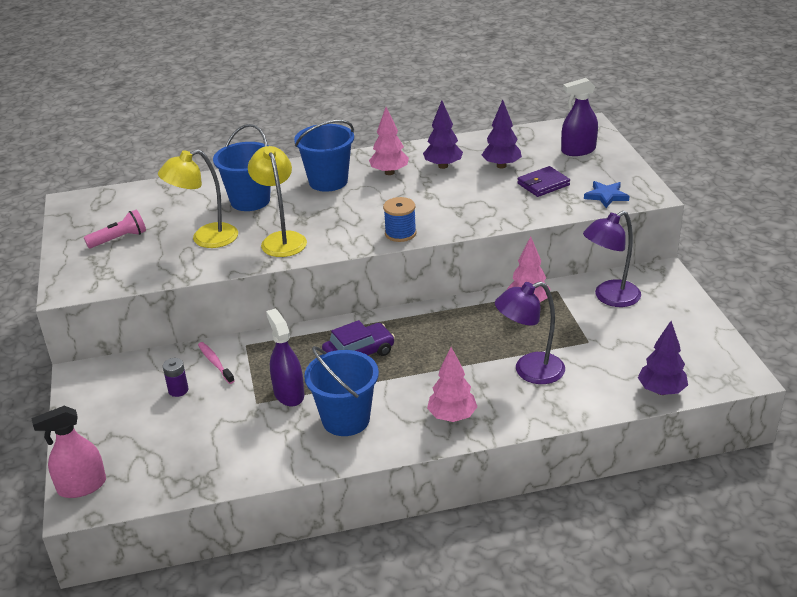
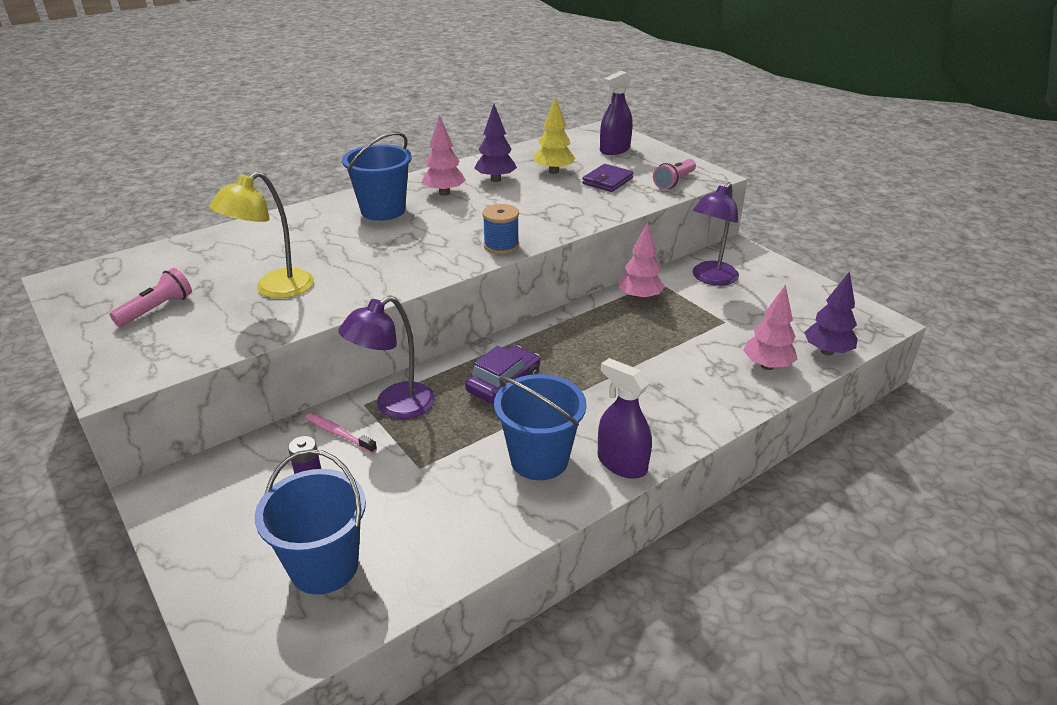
camera: 25 degrees left, 0 degrees up
pink spray bottle [31,406,106,498] -> none
blue bucket [213,124,271,211] -> blue bucket moved to [255,449,366,595]
yellow lamp [248,146,307,257] -> none
purple spray bottle [266,309,304,406] -> purple spray bottle moved to [598,358,652,479]
pink tree [427,347,477,422] -> pink tree moved to [743,284,798,370]
purple tree [482,100,522,168] -> yellow tree [534,96,575,174]
purple lamp [495,281,565,384] -> purple lamp moved to [338,296,435,419]
blue star [584,181,629,208] -> pink flashlight [653,159,696,189]

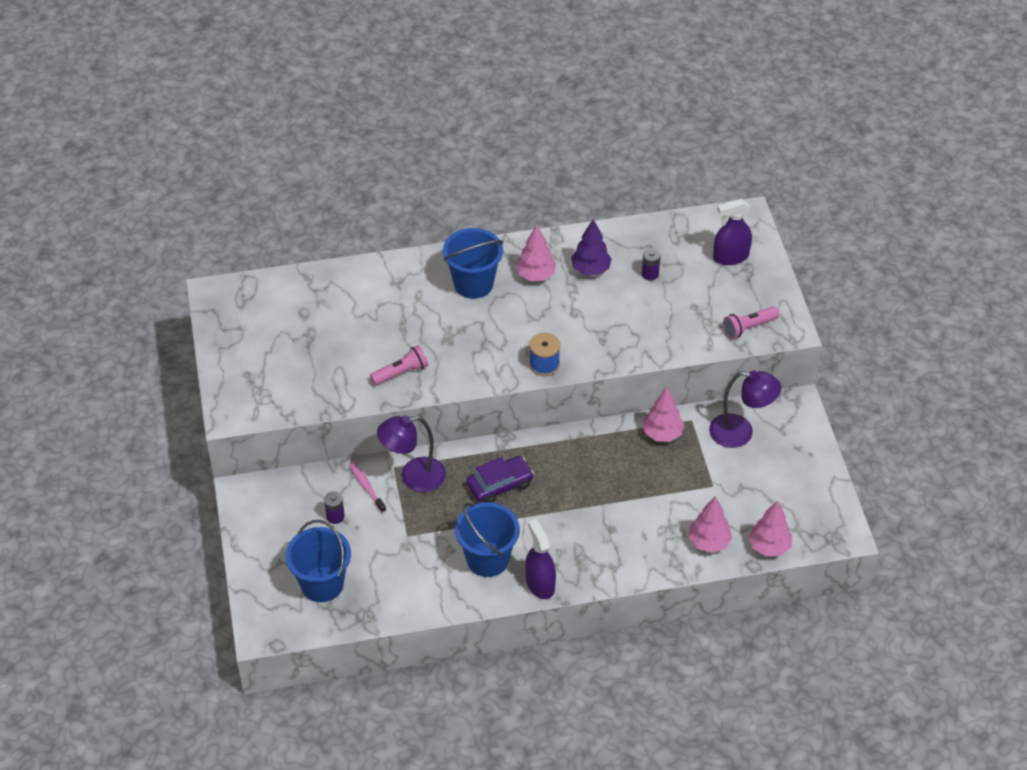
camera: 25 degrees right, 15 degrees up
pink flashlight [110,268,192,327] -> pink flashlight moved to [370,345,428,385]
yellow lamp [209,171,314,299] -> none
yellow tree [534,96,575,174] -> purple battery [642,248,660,281]
purple wallet [582,164,634,192] -> none
purple lamp [693,182,739,286] -> purple lamp turned 135 degrees counterclockwise [709,371,781,448]
purple tree [804,271,858,356] -> pink tree [749,501,792,556]

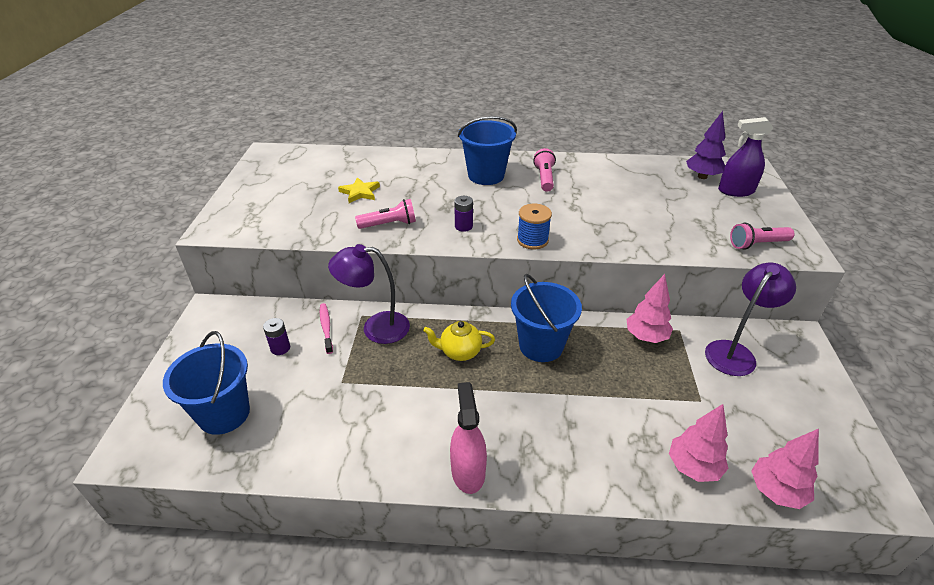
camera: 15 degrees right, 10 degrees down
blue bucket [455,502,520,577] -> blue bucket moved to [511,274,582,362]
purple car [466,456,534,503] -> yellow teapot [423,321,495,361]
pink tree [516,224,556,281] -> pink flashlight [533,148,556,192]
purple spray bottle [525,519,556,599] -> pink spray bottle [450,382,487,494]
purple tree [571,219,612,275] -> purple tree moved to [686,111,726,179]
purple battery [642,248,660,281] -> purple battery moved to [454,196,473,232]
purple lamp [709,371,781,448] -> purple lamp turned 75 degrees counterclockwise [705,263,796,376]
none -> yellow star [338,177,380,203]

